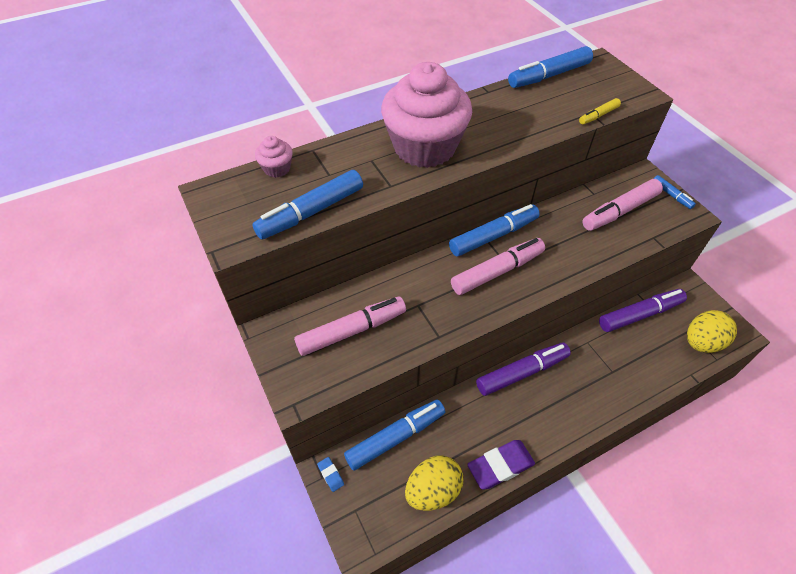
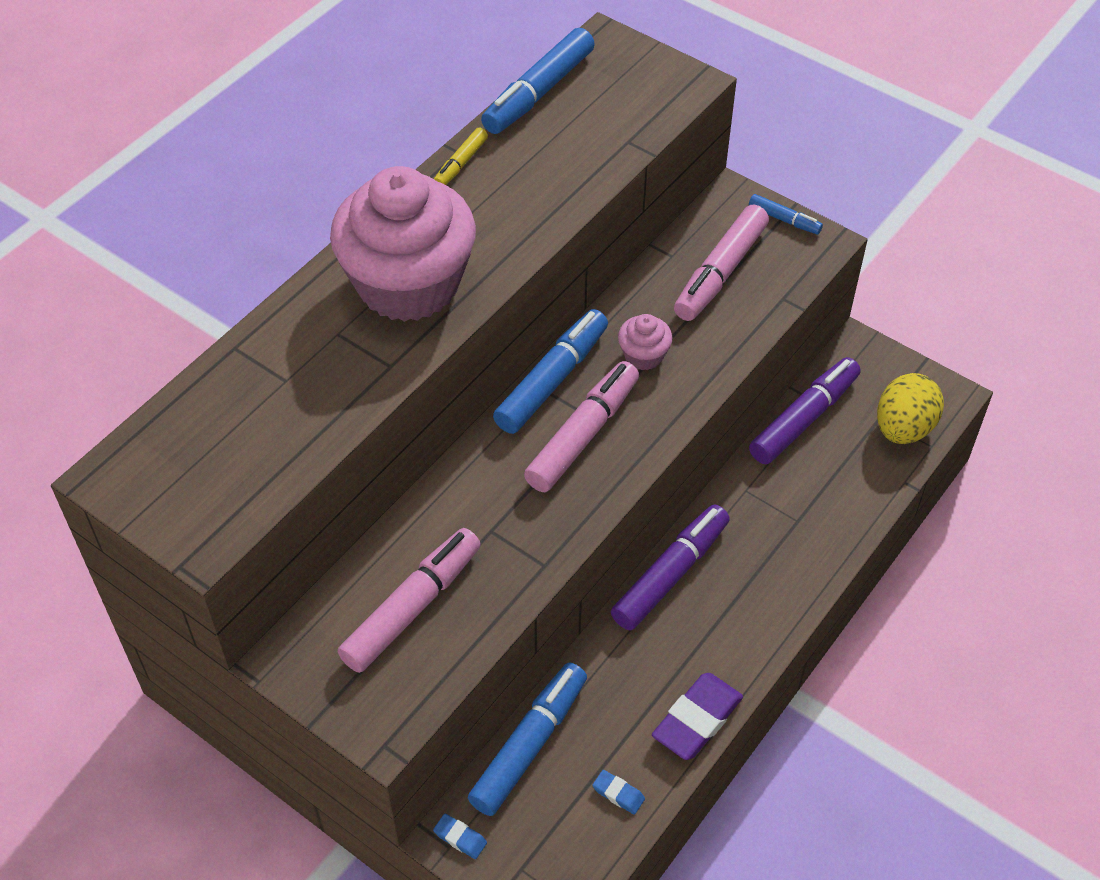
camera: 25 degrees left, 0 degrees up
blue marker [252,170,363,240] -> none
pink cupcake [255,136,293,178] -> pink cupcake moved to [618,314,672,370]
yellow egg [405,455,464,511] -> blue eraser [592,770,645,814]
yellow marker [579,98,621,124] -> yellow marker moved to [434,127,488,185]

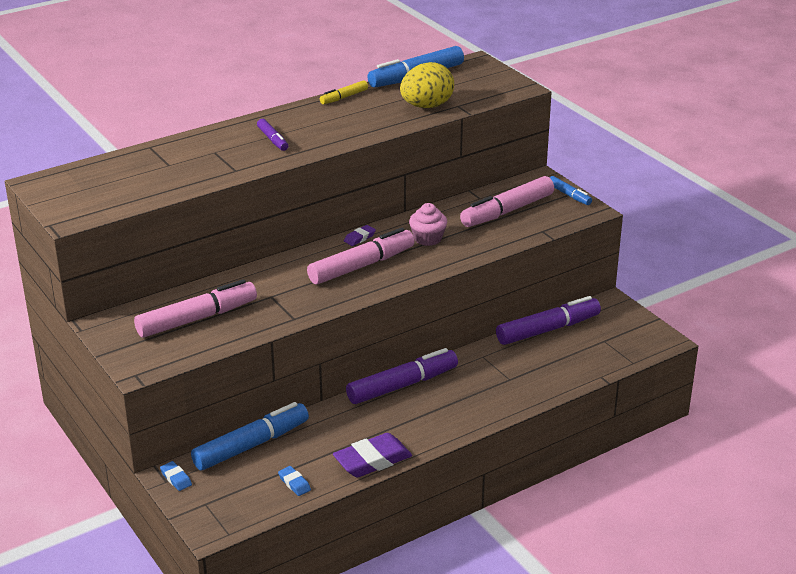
camera: 20 degrees right, 20 degrees down
pink cupcake [330,166,476,322] -> purple marker [257,119,288,151]
blue marker [493,309,608,434] -> purple eraser [344,225,376,246]
yellow egg [877,373,944,444] -> yellow egg moved to [400,62,454,108]

